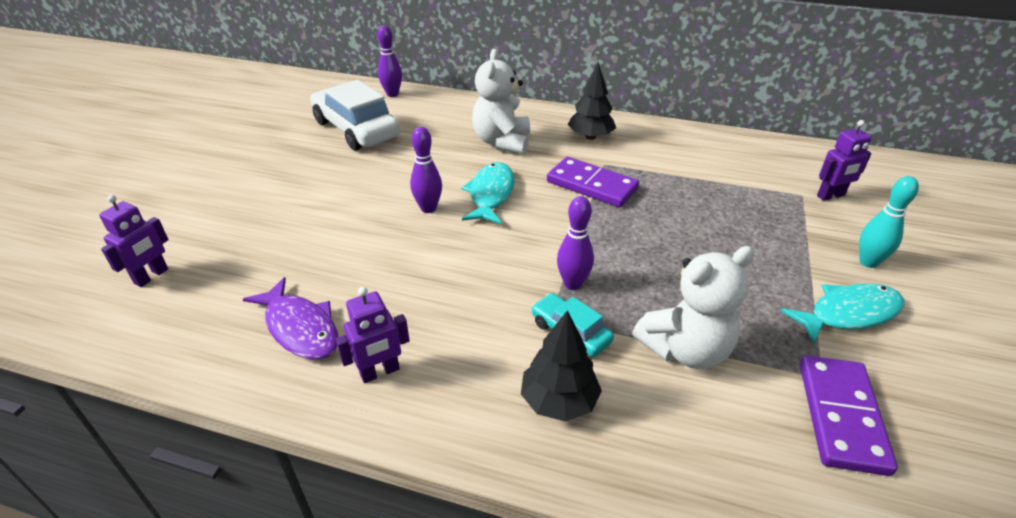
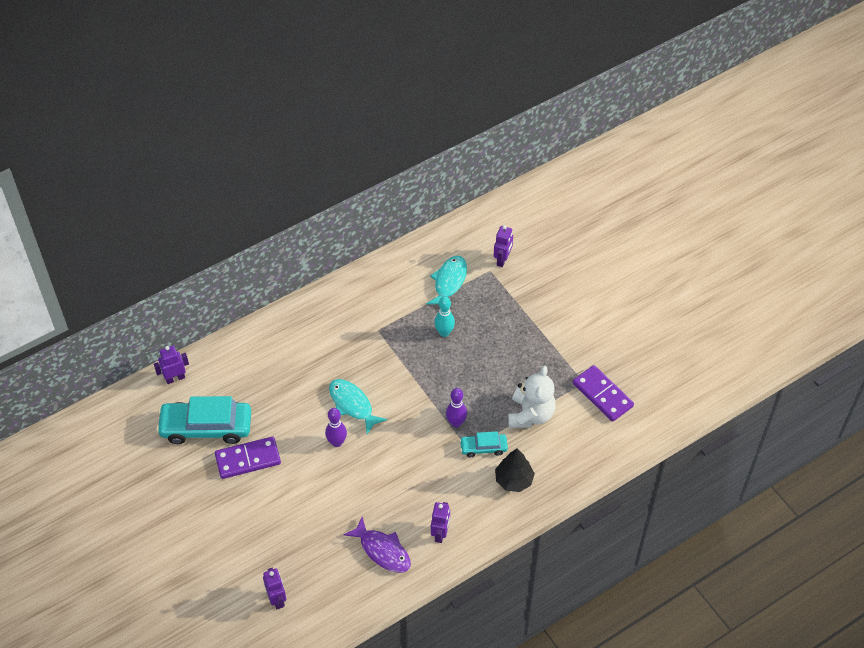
camera: 50 degrees left, 15 degrees up
purple fish [243,277,338,360] -> purple fish turned 45 degrees clockwise [343,517,411,573]
white car [310,80,400,150] -> turquoise car [156,396,251,444]
purple bowling pin [377,25,402,97] -> purple robot [154,346,189,384]
white teddy bear [472,49,530,154] -> none
purple domino [547,157,639,207] -> purple domino moved to [215,437,281,479]
black tree [568,62,616,140] -> none
turquoise fish [781,283,904,344] -> turquoise fish moved to [426,256,467,304]
turquoise bowling pin [859,176,919,268] -> turquoise bowling pin moved to [434,296,455,337]

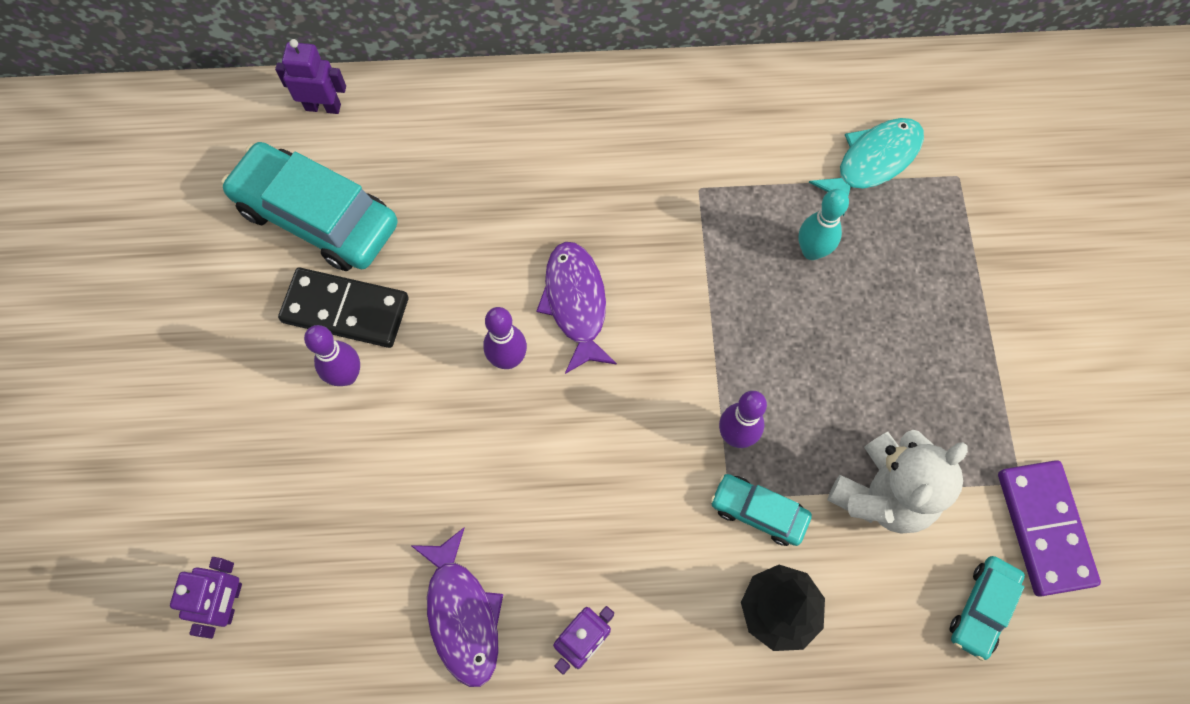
camera: 30 degrees right, 15 degrees up
purple domino [215,437,281,479] -> black domino [278,268,409,348]
turquoise fish [329,379,387,434] -> purple fish [536,242,617,374]
purple robot [494,225,513,267] -> none
none -> purple bowling pin [304,325,360,386]
none -> turquoise car [950,556,1025,661]

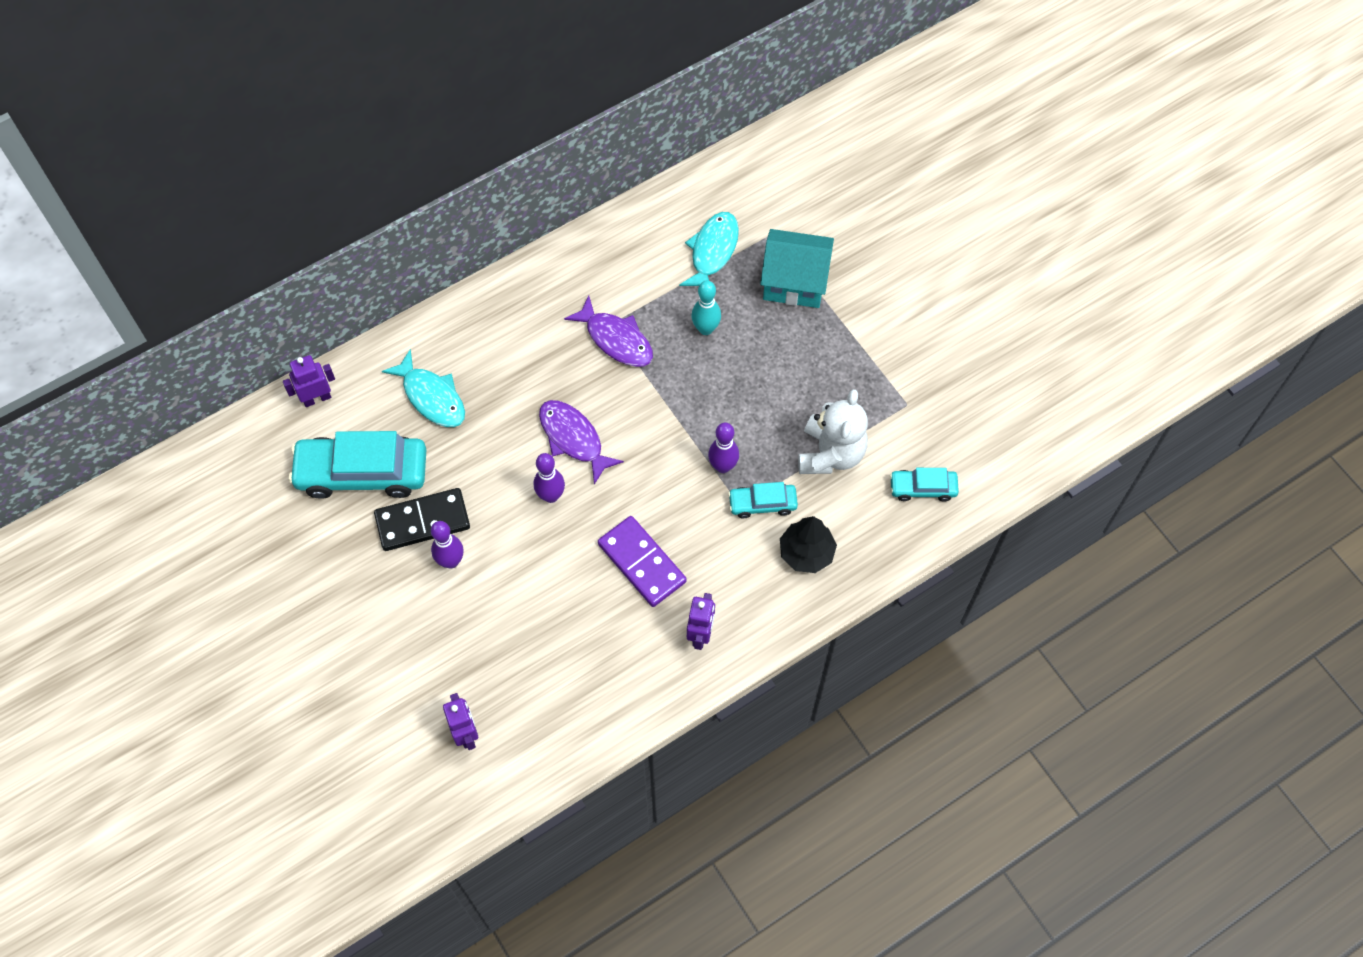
camera: 30 degrees left, 5 degrees down
purple fish [410,527,503,687] -> purple fish moved to [564,295,653,367]
turquoise car [950,556,1025,661] -> turquoise car turned 90 degrees clockwise [890,468,959,502]
purple domino [998,460,1101,597] -> purple domino moved to [598,516,687,607]
none -> turquoise fish [382,349,465,427]
none -> turquoise house [760,229,834,308]

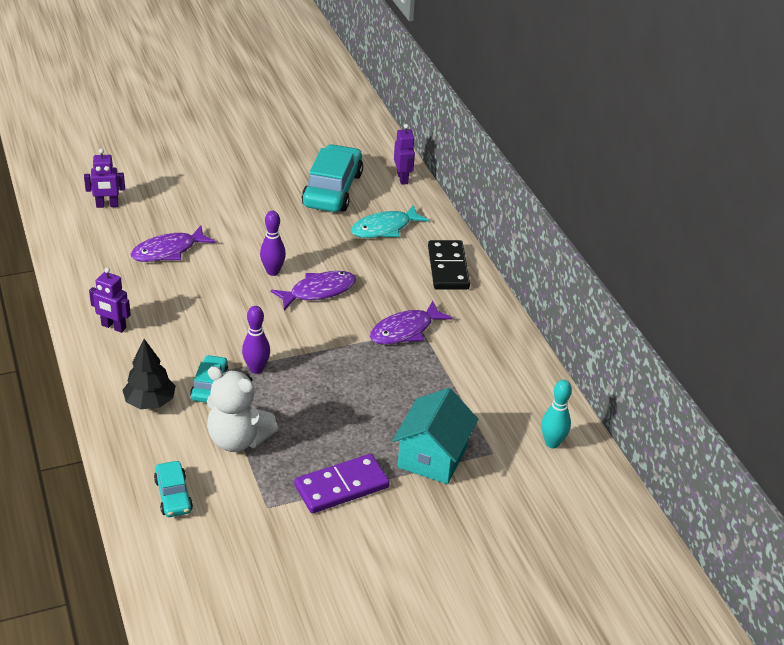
camera: 100 degrees right, 25 degrees down
black domino [374,488,470,551] -> black domino moved to [428,240,470,290]
purple bowling pin [431,521,464,568] -> none
purple domino [598,516,687,607] -> purple domino moved to [294,454,390,513]
turquoise fish [679,212,739,286] -> none
turquoise bowling pin [691,280,721,335] -> turquoise bowling pin moved to [541,380,572,448]
turquoise car [890,468,959,502] -> turquoise car turned 150 degrees clockwise [154,461,193,517]
none -> purple fish [131,226,215,262]

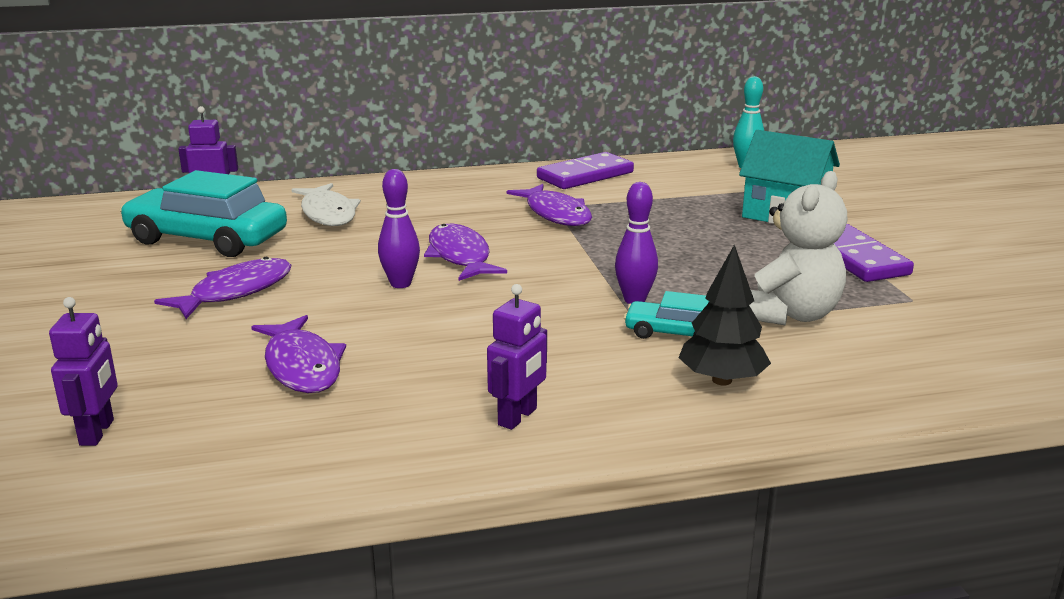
camera: 80 degrees left, 15 degrees down
turquoise car [154,461,193,517] -> none
turquoise fish [351,205,429,238] -> white fish [291,183,361,226]
black domino [428,240,470,290] -> none
none -> purple fish [154,257,291,319]
none -> purple domino [537,152,634,189]

